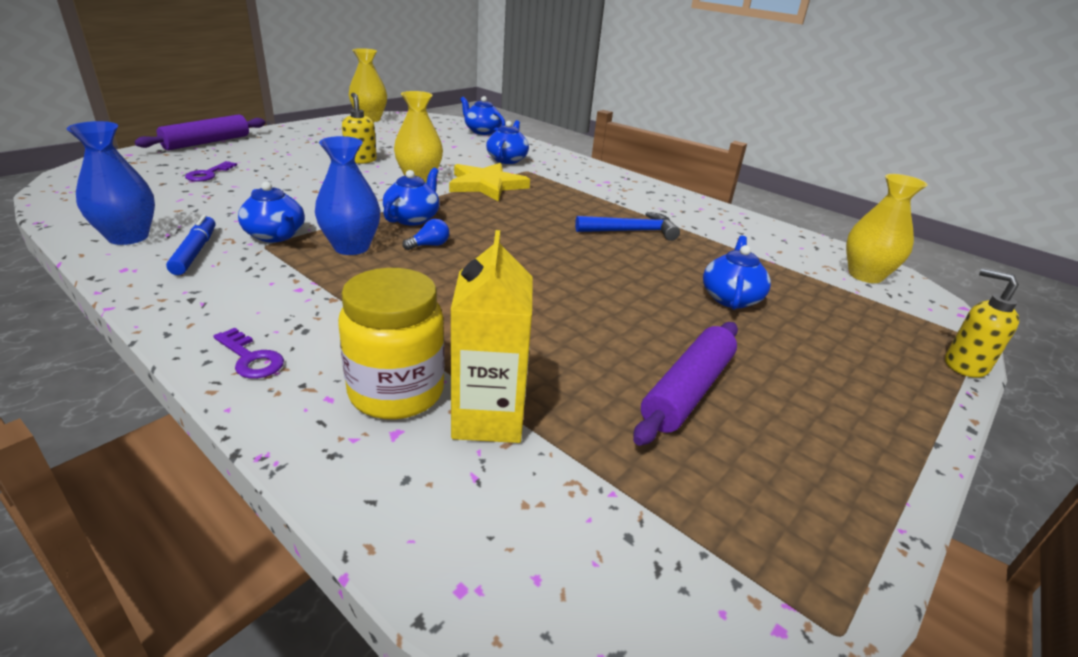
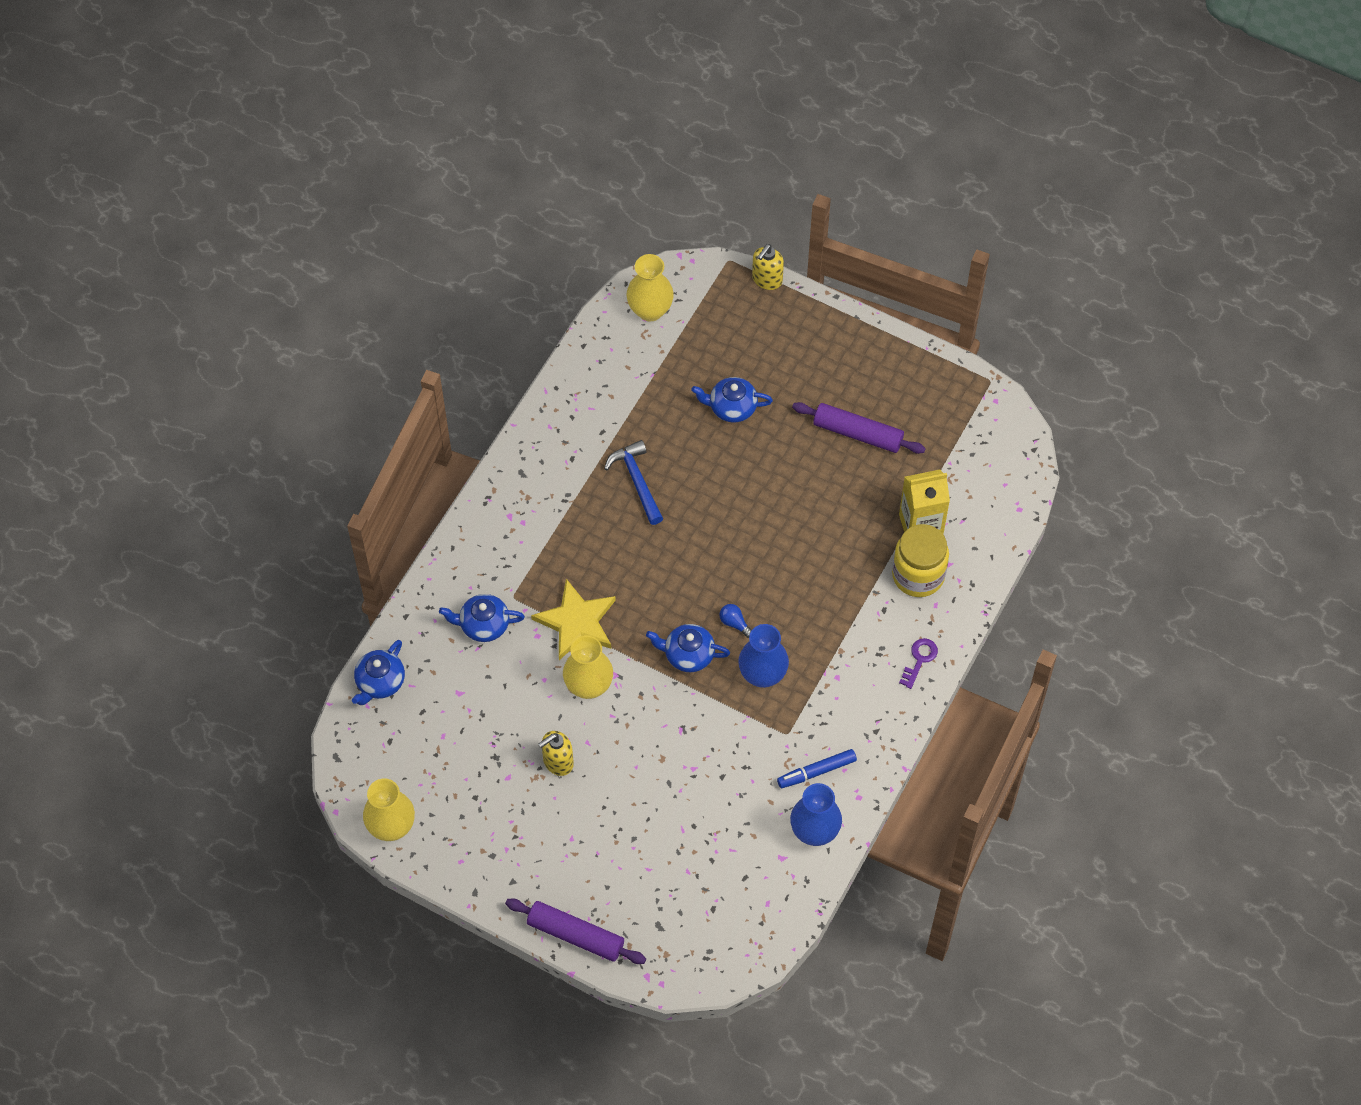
camera: 100 degrees left, 30 degrees up
purple key [185,161,237,182] -> none
blue teapot [238,182,305,242] -> none

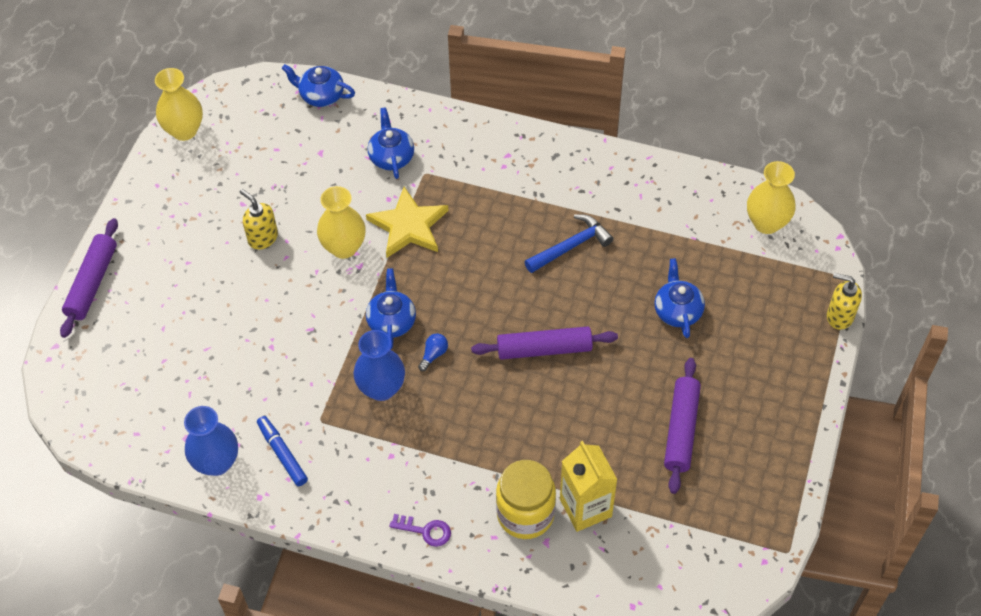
camera: 80 degrees right, 5 degrees down
none -> purple rolling pin [471,326,618,360]

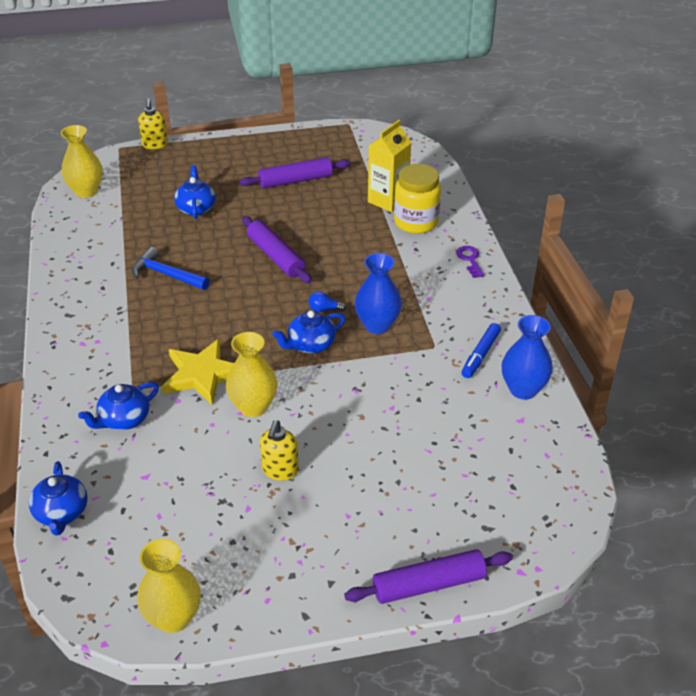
camera: 120 degrees left, 15 degrees down
blue teapot [654,258,705,338] -> blue teapot turned 120 degrees clockwise [174,165,216,219]

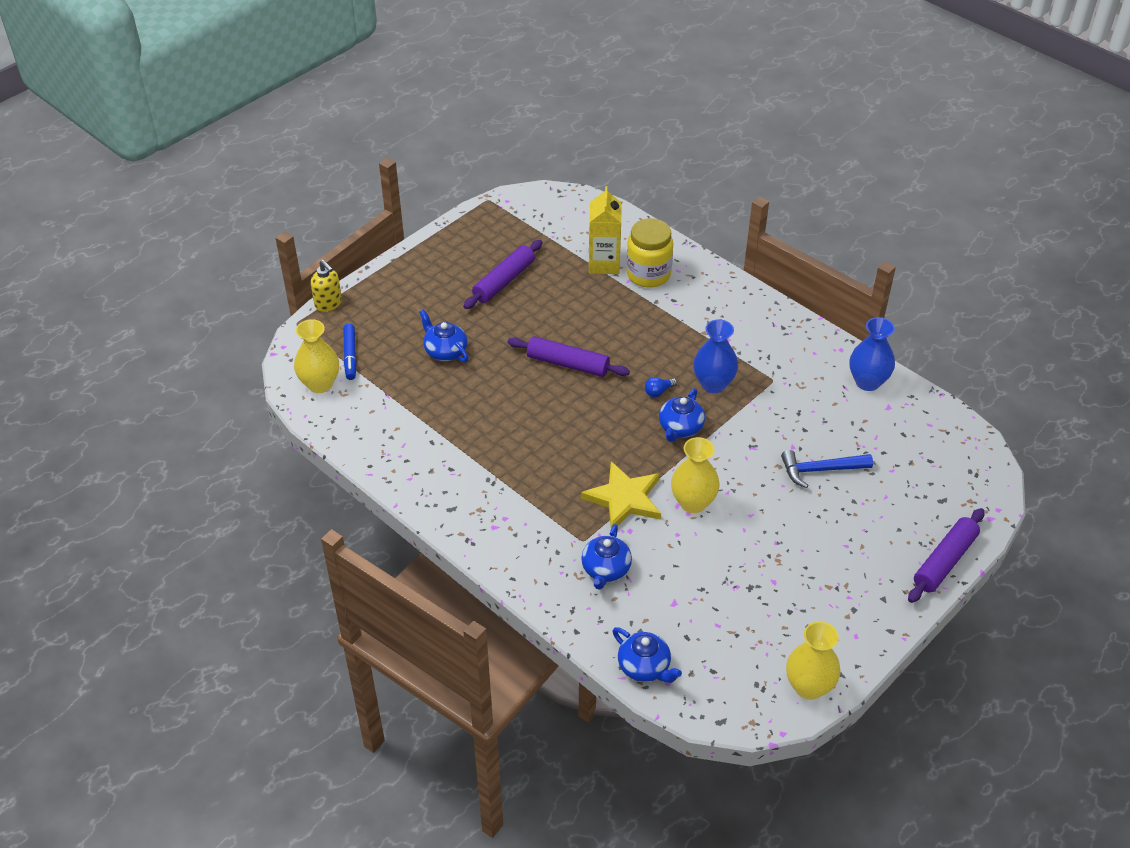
camera: 35 degrees left, 5 degrees up
blue hammer [132,247,210,290] -> blue hammer moved to [781,450,873,488]
yellow soap dispenser [260,420,299,481] -> none
purple key [456,246,484,278] -> none
blue marker [462,323,501,378] -> blue marker moved to [343,324,357,380]

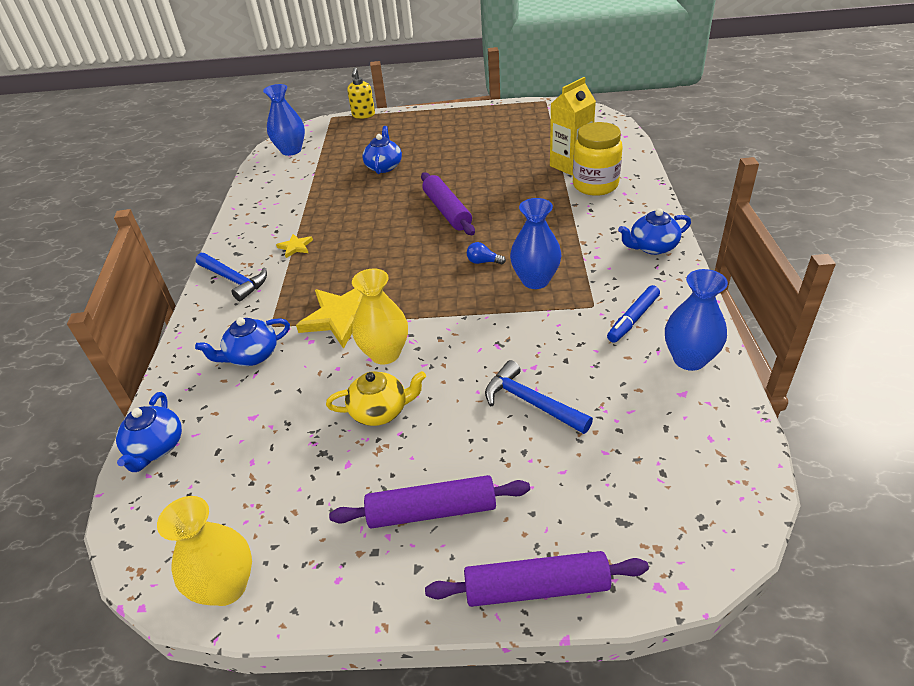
camera: 50 degrees right, 5 degrees down
yellow vase [294,319,339,393] -> blue vase [263,84,305,156]
blue marker [343,324,357,380] -> blue marker moved to [607,285,660,343]
purple rolling pin [464,240,542,309] -> purple rolling pin moved to [329,475,530,529]
blue teapot [659,388,705,442] -> blue teapot moved to [618,208,691,255]
none -> blue hammer [196,253,267,301]
none -> yellow star [276,234,313,258]
none -> yellow teapot [326,371,426,426]

